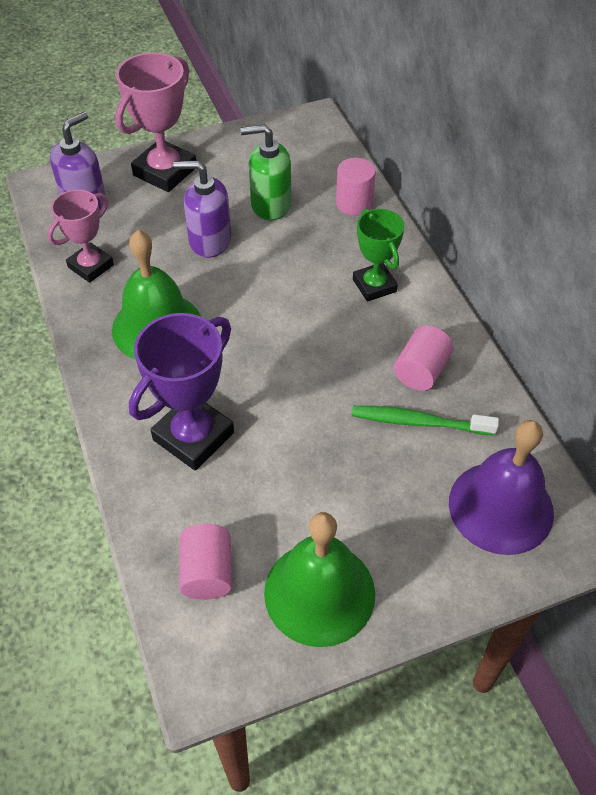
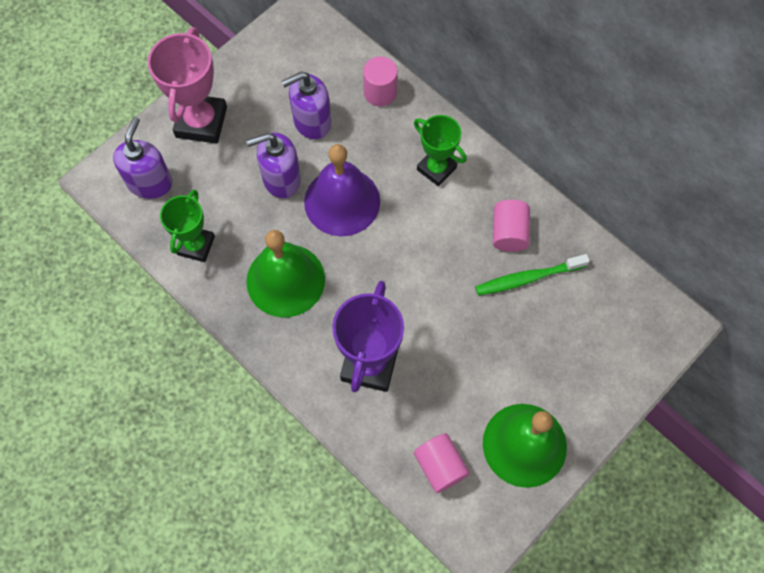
camera: 25 degrees left, 15 degrees up
pink trophy [47,190,114,283] -> green trophy [160,190,215,262]
green soap dispenser [241,124,291,221] -> purple soap dispenser [281,71,331,139]
purple bell [449,420,554,555] -> purple bell moved to [304,144,380,236]

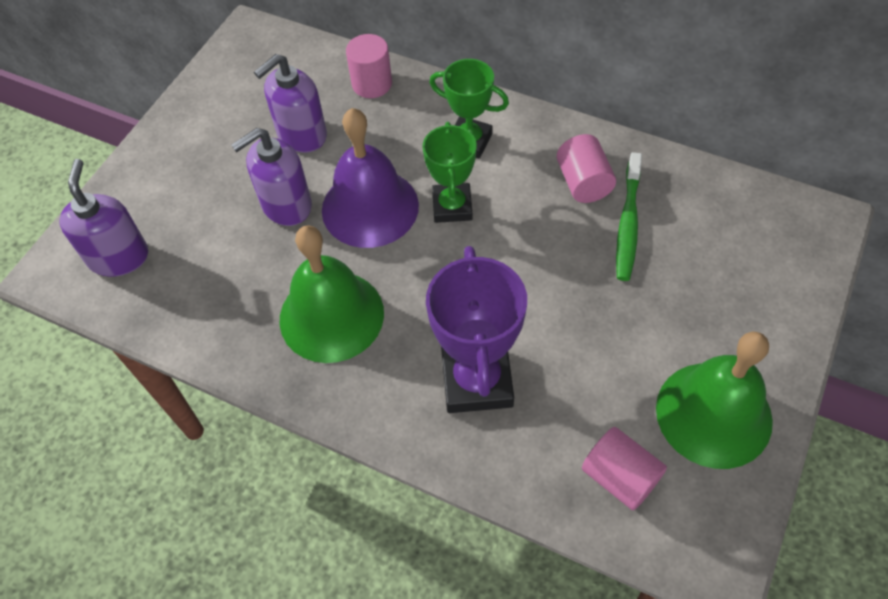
camera: 15 degrees left, 10 degrees down
pink trophy [147,27,227,144] -> none
green trophy [160,190,215,262] -> green trophy moved to [422,122,477,223]
green toothbrush [475,254,590,296] -> green toothbrush turned 45 degrees counterclockwise [616,152,642,281]

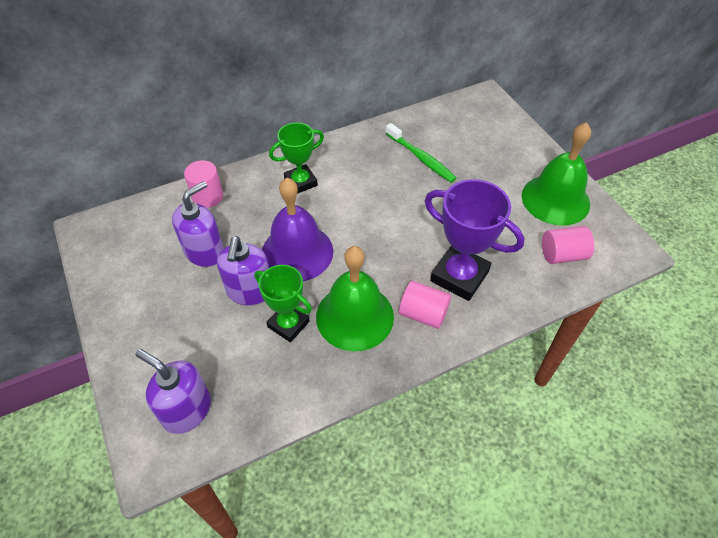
camera: 55 degrees left, 5 degrees down
purple soap dispenser [254,54,327,153] -> purple soap dispenser turned 135 degrees counterclockwise [172,181,224,267]
green trophy [422,122,477,223] -> green trophy moved to [255,265,312,342]
pink cylinder [557,134,616,203] -> pink cylinder moved to [399,281,451,329]

